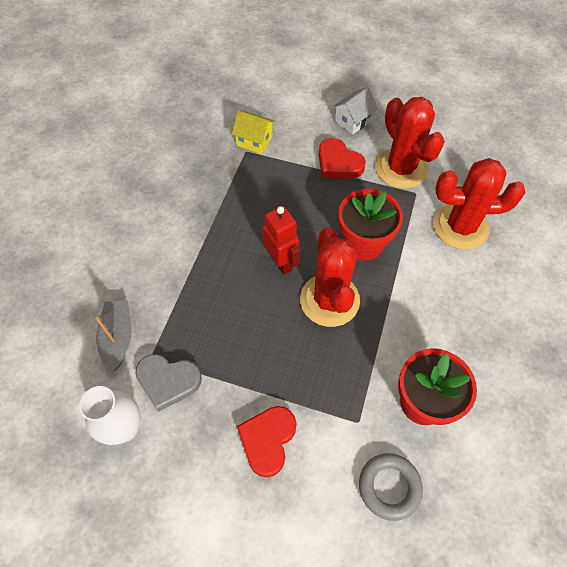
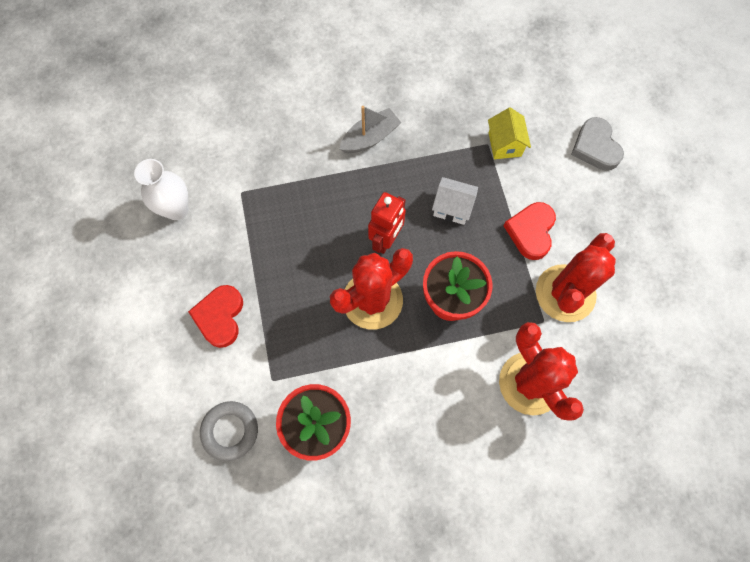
camera: 60 degrees right, 10 degrees up
grey boat [95,300,132,372] -> grey boat moved to [340,106,401,153]
grey heart [135,354,202,412] -> grey heart moved to [571,117,624,171]
red heart [237,406,296,477] -> red heart turned 75 degrees counterclockwise [188,285,243,348]
white house [333,87,378,135] -> white house moved to [432,177,478,225]

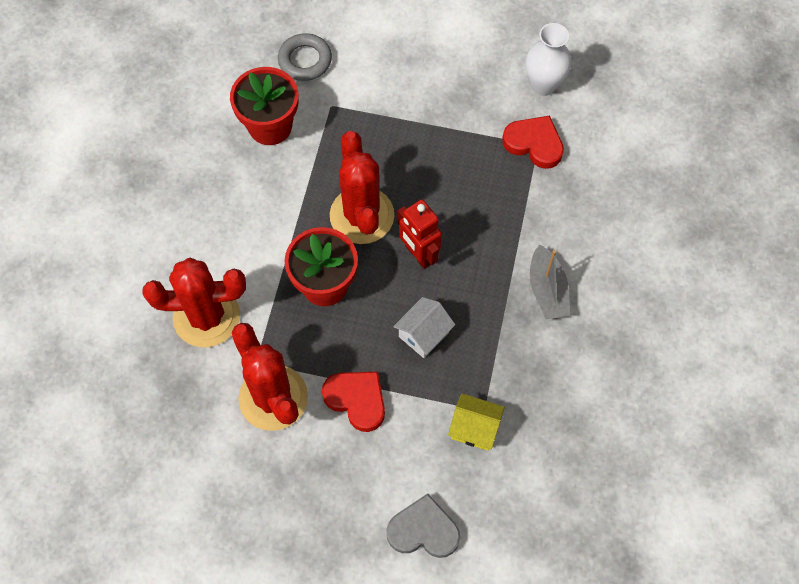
camera: 115 degrees right, 5 degrees down
red heart [188,285,243,348] -> red heart moved to [502,116,564,169]

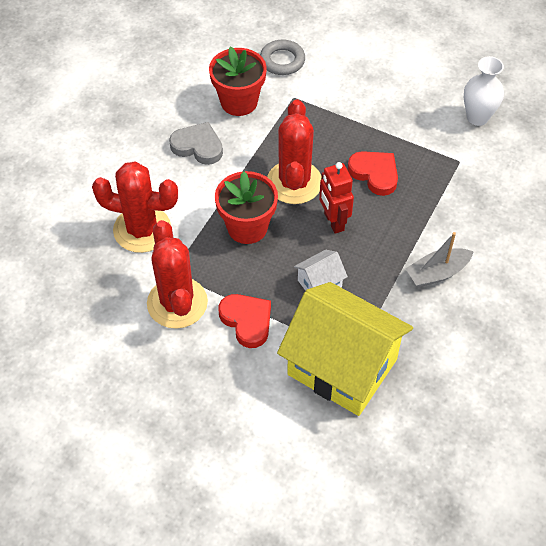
camera: 15 degrees right, 10 degrees down
grey heart [386,494,460,558] -> grey heart moved to [169,122,223,165]
yellow house [448,393,505,451] -> yellow house [277,282,413,416], size x2.36
red heart [502,116,564,169] -> red heart moved to [348,151,398,196]
grey boat [530,244,570,319] -> grey boat turned 60 degrees clockwise [405,232,474,288]

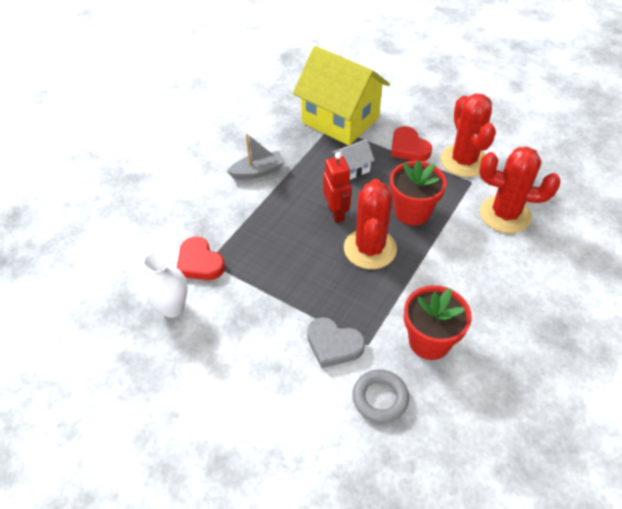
camera: 175 degrees left, 5 degrees down
grey heart [169,122,223,165] -> grey heart moved to [307,317,365,368]
red heart [348,151,398,196] -> red heart moved to [177,237,225,280]

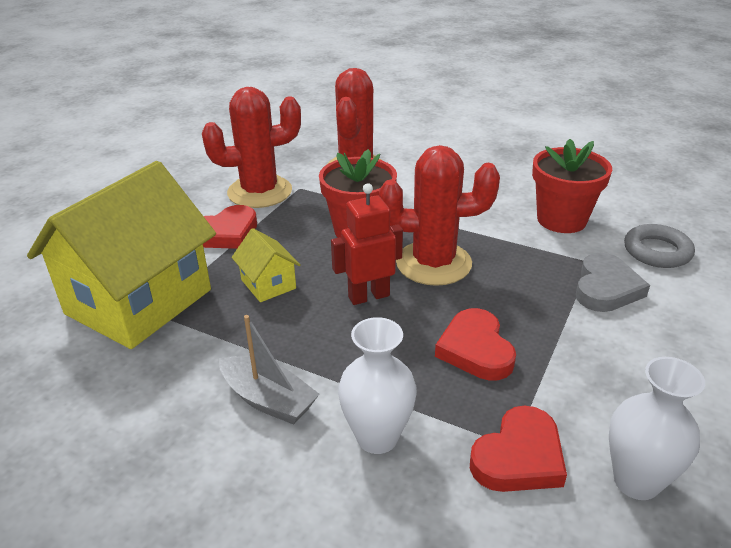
camera: 95 degrees left, 15 degrees down
grey boat [226,133,285,180] -> grey boat turned 150 degrees clockwise [219,315,319,425]
white house [332,139,374,180] -> yellow house [231,228,301,302]
none -> white vase [338,317,417,454]
none -> red heart [435,308,516,381]

